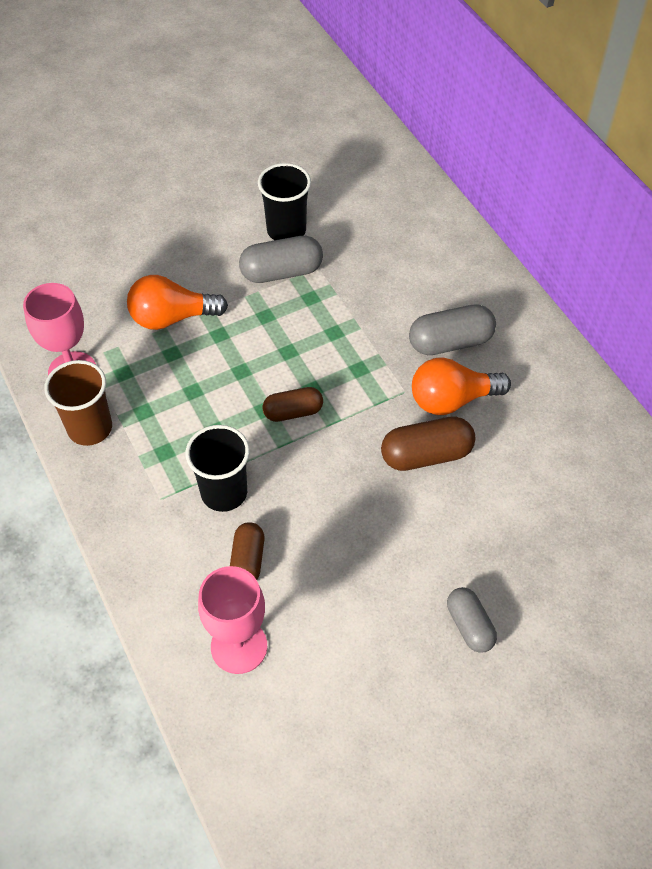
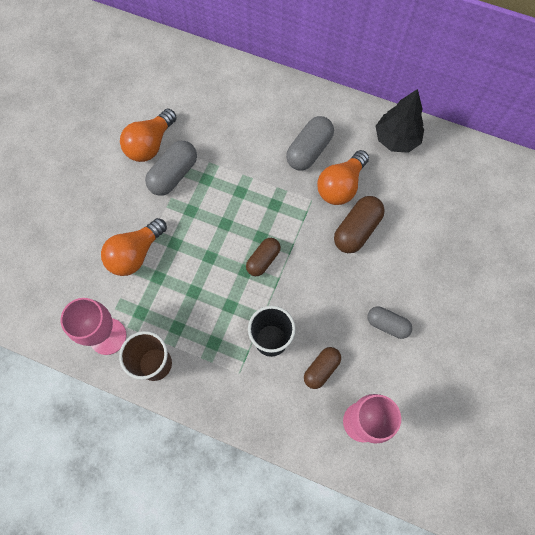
camera: 40 degrees left, 15 degrees up
brown capsule [230,522,265,580] -> brown capsule turned 75 degrees clockwise [304,347,341,389]
black cup [258,163,311,240] -> orange light bulb [120,109,177,162]
grey capsule [447,587,497,653] -> grey capsule moved to [367,307,412,339]
none -> black tree [376,89,424,153]

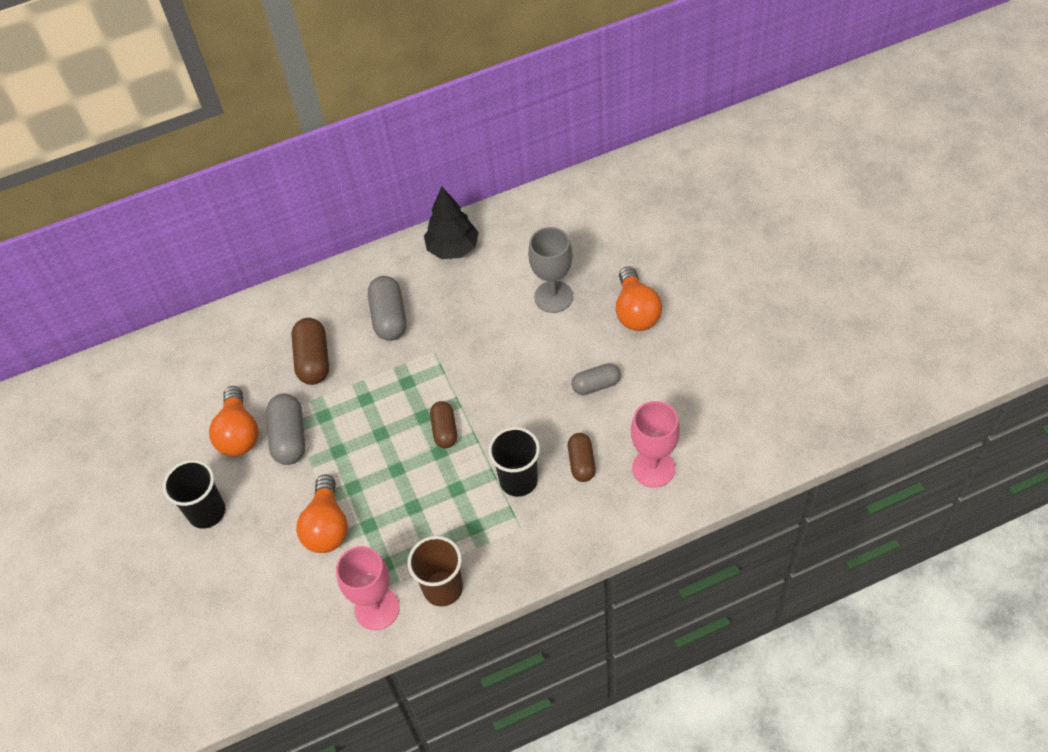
camera: 40 degrees left, 15 degrees down
orange light bulb [317,150,369,205] -> orange light bulb moved to [616,266,662,331]
brown capsule [334,196,385,253] -> brown capsule moved to [291,318,329,385]
none -> black cup [163,460,225,529]
none -> grey goblet [528,227,573,313]

